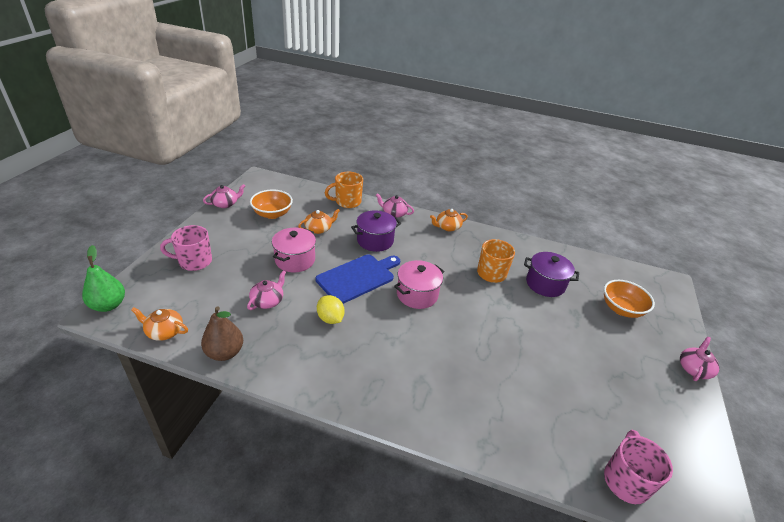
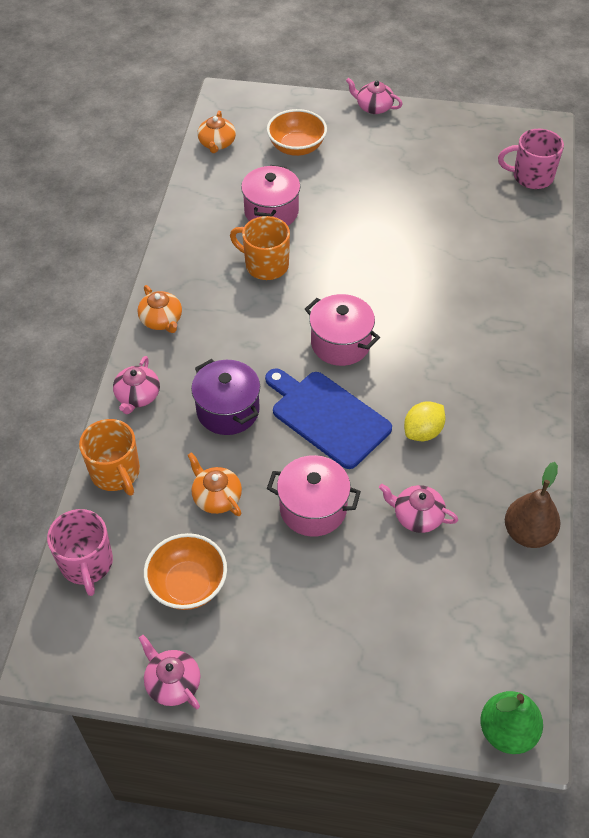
camera: 95 degrees left, 15 degrees up
orange teapot [131,307,188,341] -> orange teapot moved to [197,111,236,153]
pink mug [160,225,212,271] -> pink mug moved to [47,509,113,596]
purple pot [524,252,579,297] -> pink pot [241,165,300,225]

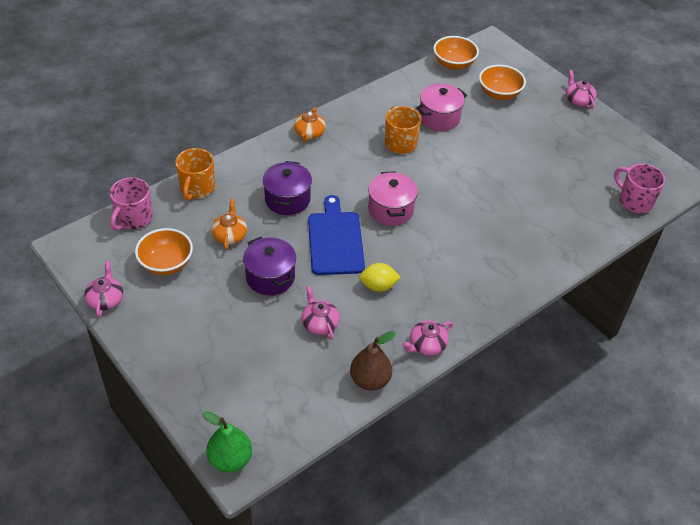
camera: 40 degrees right, 5 degrees down
pink teapot [113,356,160,415] -> pink teapot moved to [402,321,453,355]
orange teapot [197,111,236,153] -> orange bowl [433,36,479,70]
pink pot [267,455,361,537] -> purple pot [243,237,296,296]

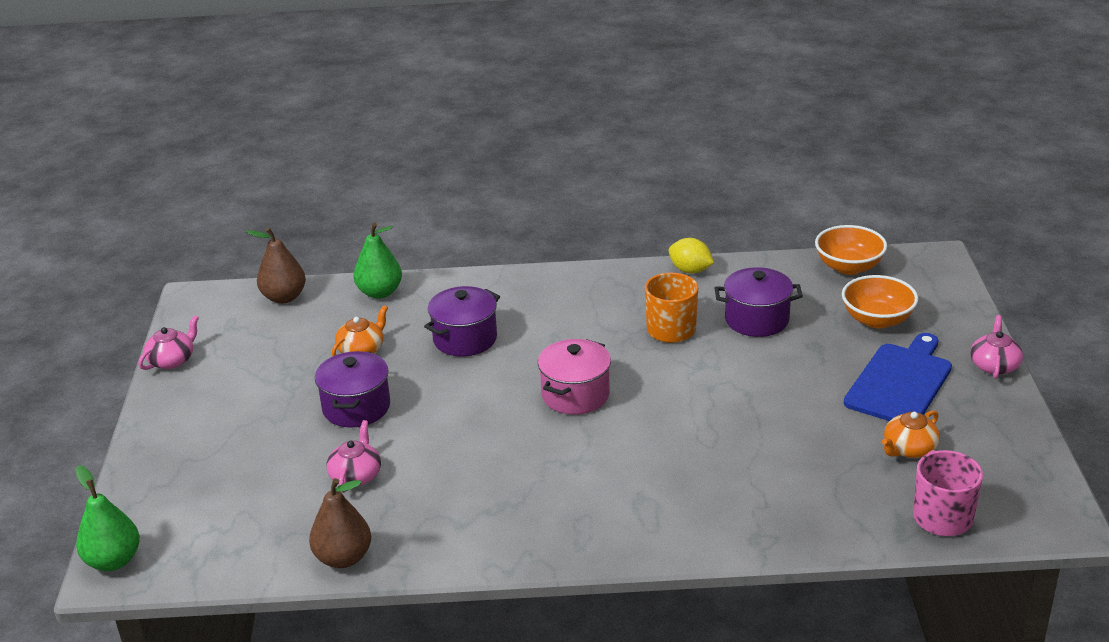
camera: 40 degrees right, 15 degrees down
pink mug [110,177,153,230] -> brown pear [246,228,306,304]
orange bowl [135,228,193,275] -> none
orange mug [175,148,215,201] -> green pear [354,223,402,299]
orange teapot [294,107,326,142] -> orange teapot moved to [882,410,940,458]
blue cutting board [308,195,365,275] -> blue cutting board moved to [844,333,952,421]
yellow lemon [359,263,401,292] -> yellow lemon moved to [669,238,714,274]
pink teapot [402,321,453,355] -> none
pink pot [416,84,467,131] -> purple pot [715,267,803,337]

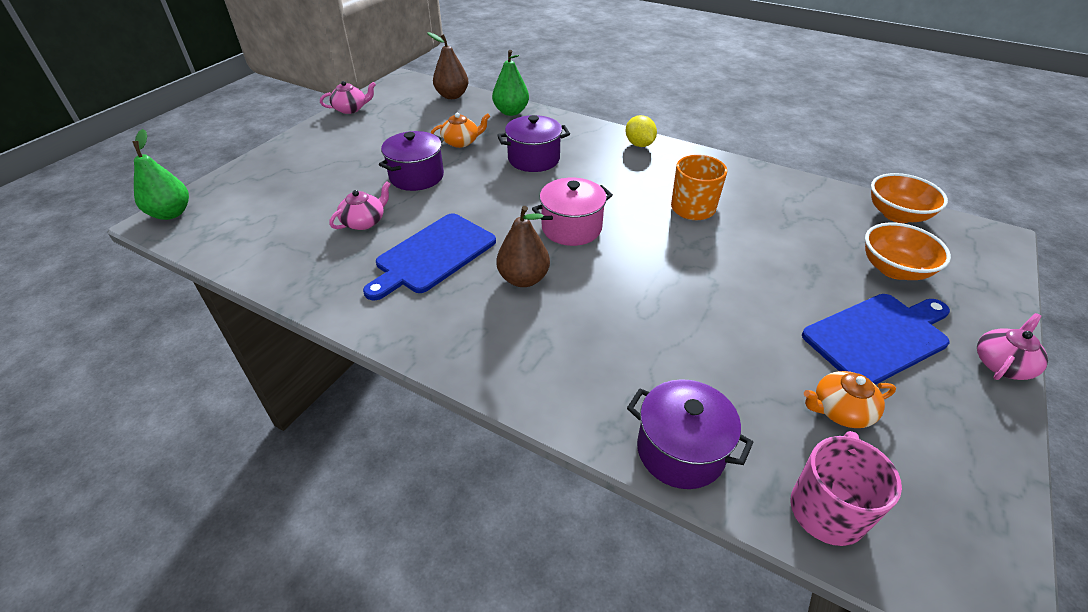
camera: 30 degrees right, 10 degrees up
brown pear [309,478,371,568] -> brown pear moved to [496,206,550,287]
yellow lemon [669,238,714,274] -> yellow lemon moved to [625,115,657,147]
purple pot [715,267,803,337] -> purple pot moved to [627,379,753,489]
none -> blue cutting board [363,213,496,301]

